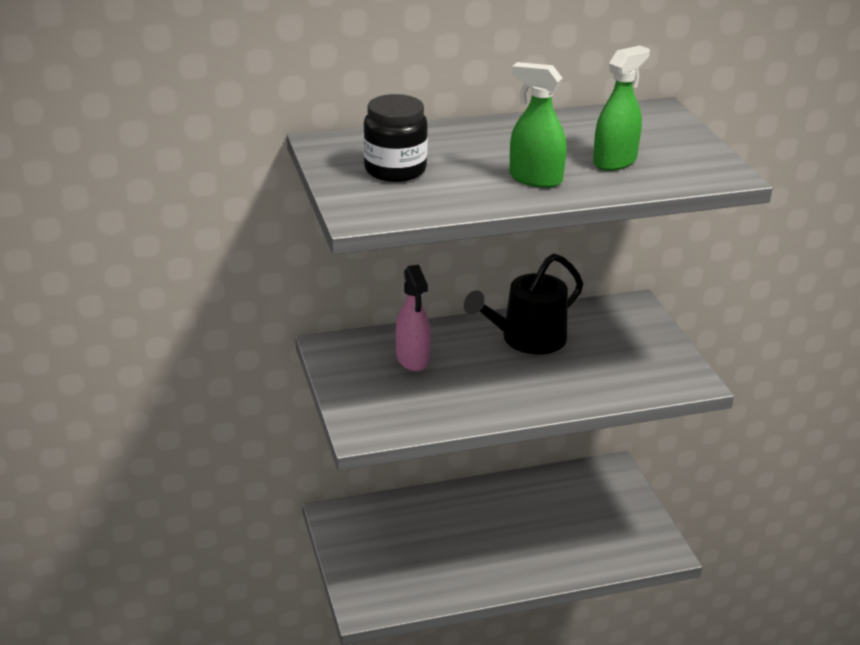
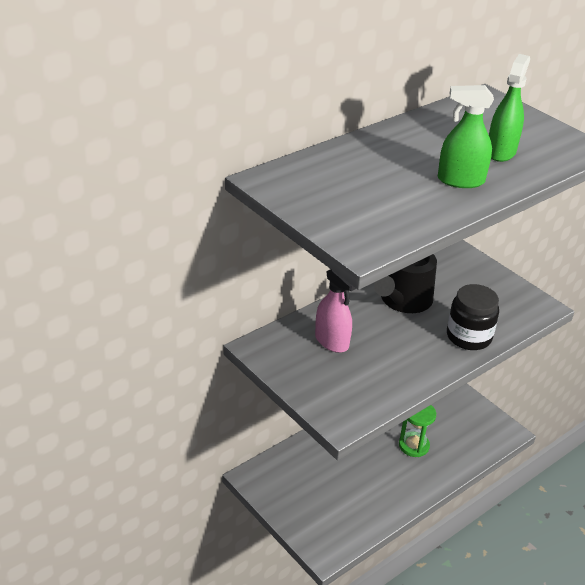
camera: 25 degrees left, 5 degrees up
black jar [363,94,428,182] -> black jar moved to [447,284,499,350]
none -> green hourglass [399,405,436,457]

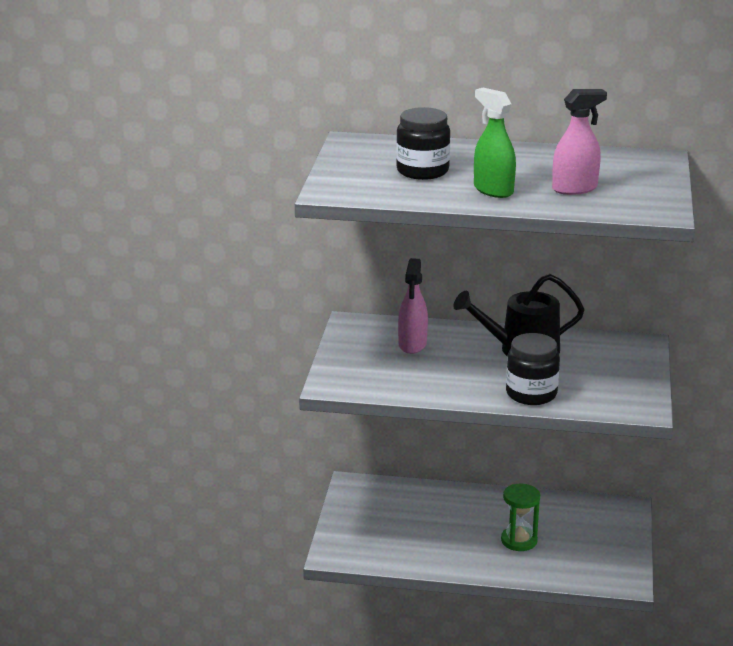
camera: 50 degrees right, 10 degrees down
green spray bottle [489,54,530,162] -> pink spray bottle [552,89,607,195]
none -> black jar [396,107,450,180]

